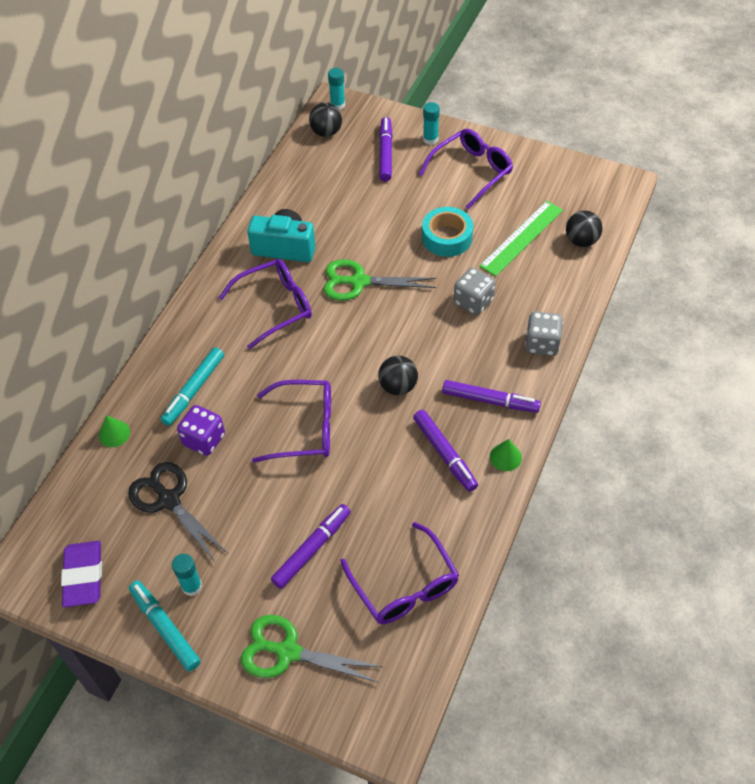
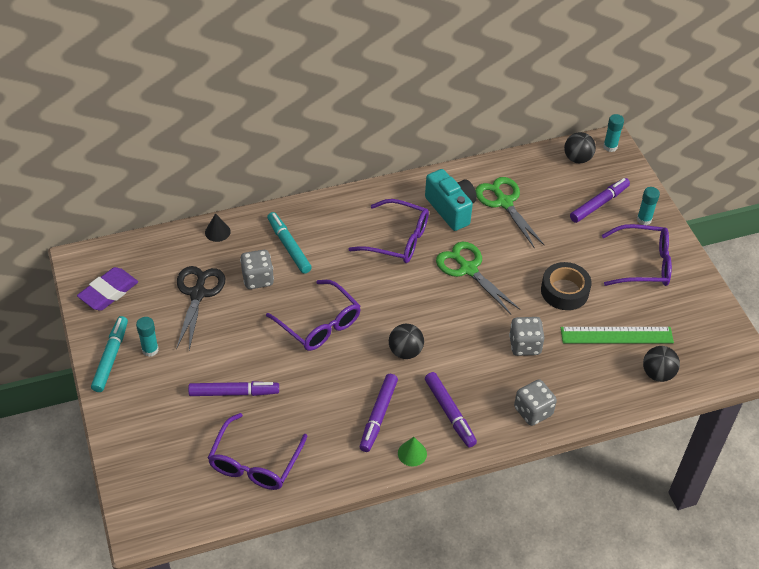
camera: 45 degrees right, 5 degrees down
green cone [99,415,130,447] -> black cone [205,213,231,242]
turquoise marker [161,347,224,426] -> turquoise marker turned 75 degrees clockwise [267,212,312,274]
purple dice [177,405,225,456] -> grey dice [240,250,274,289]
green scissors [241,615,382,682] -> green scissors moved to [475,177,545,249]
turquoise tape [422,207,473,257] -> black tape [541,262,592,310]

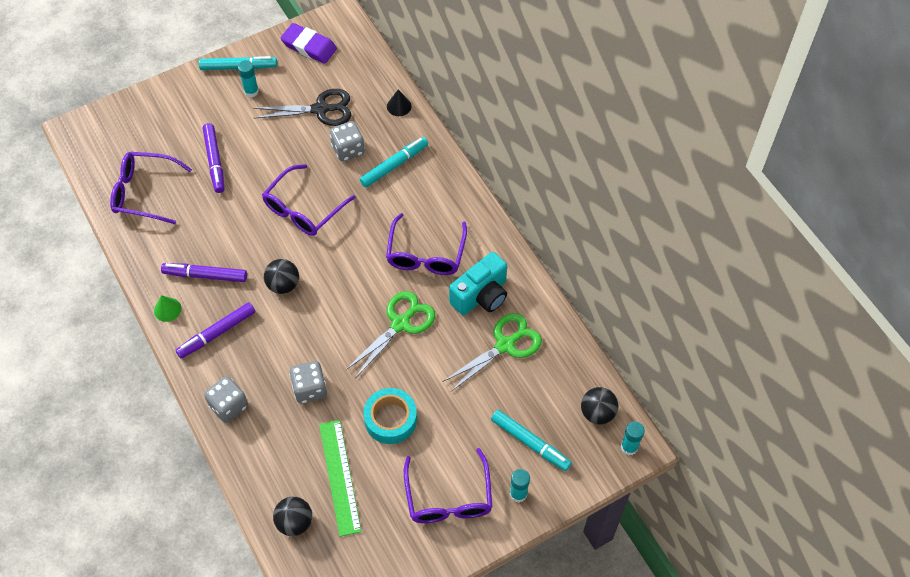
camera: 80 degrees right, 10 degrees up
black tape [541,262,592,310] -> turquoise tape [363,388,417,444]
purple marker [570,178,630,223] -> turquoise marker [491,410,572,471]

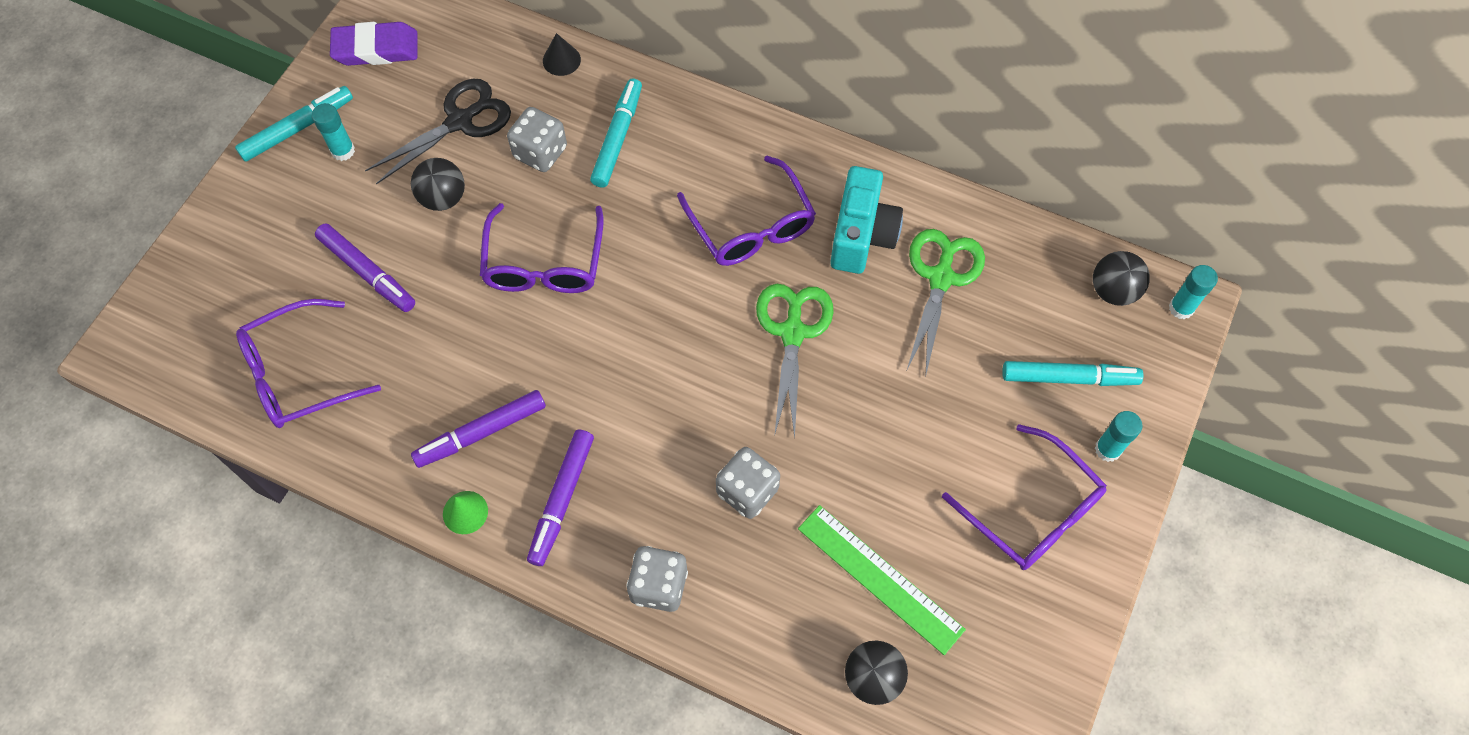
camera: 35 degrees left, 5 degrees up
black ball [264,259,299,294] -> black ball moved to [411,158,465,211]
turquoise tape [363,388,417,444] -> none

